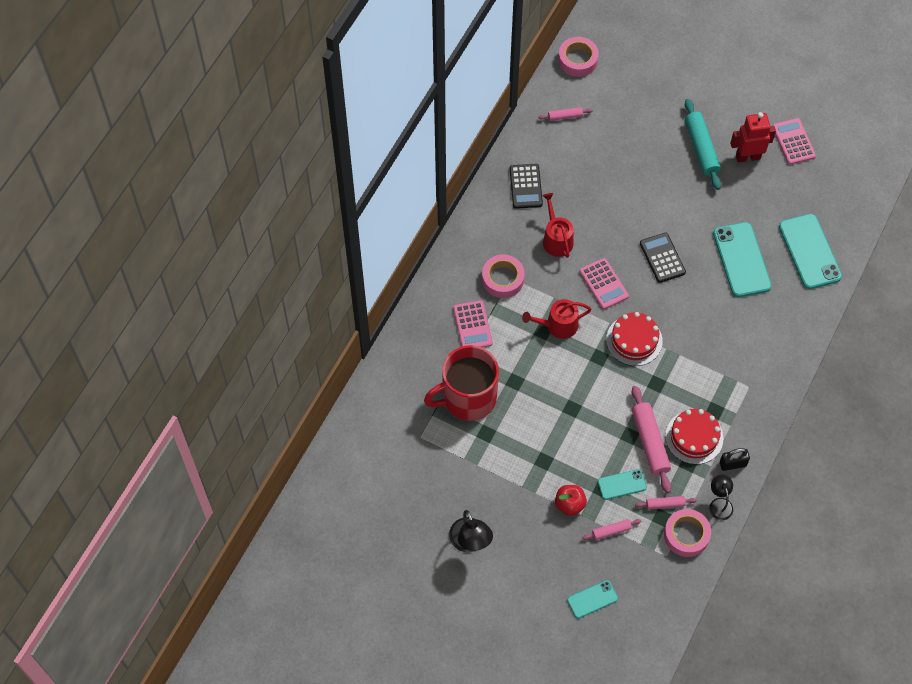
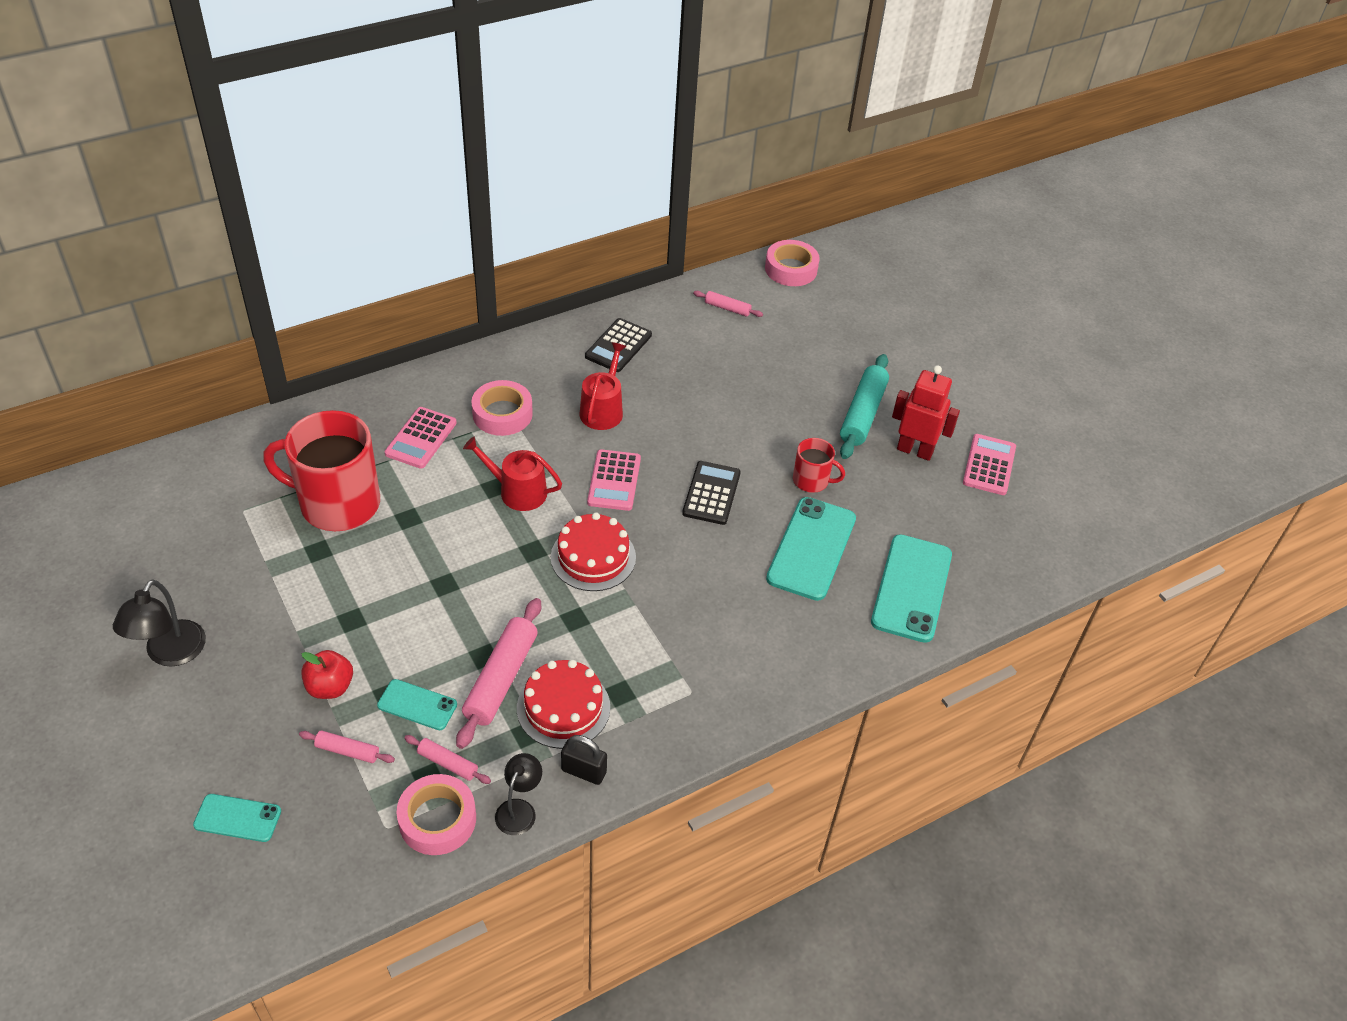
camera: 30 degrees right, 15 degrees down
none -> red mug [793,438,845,493]

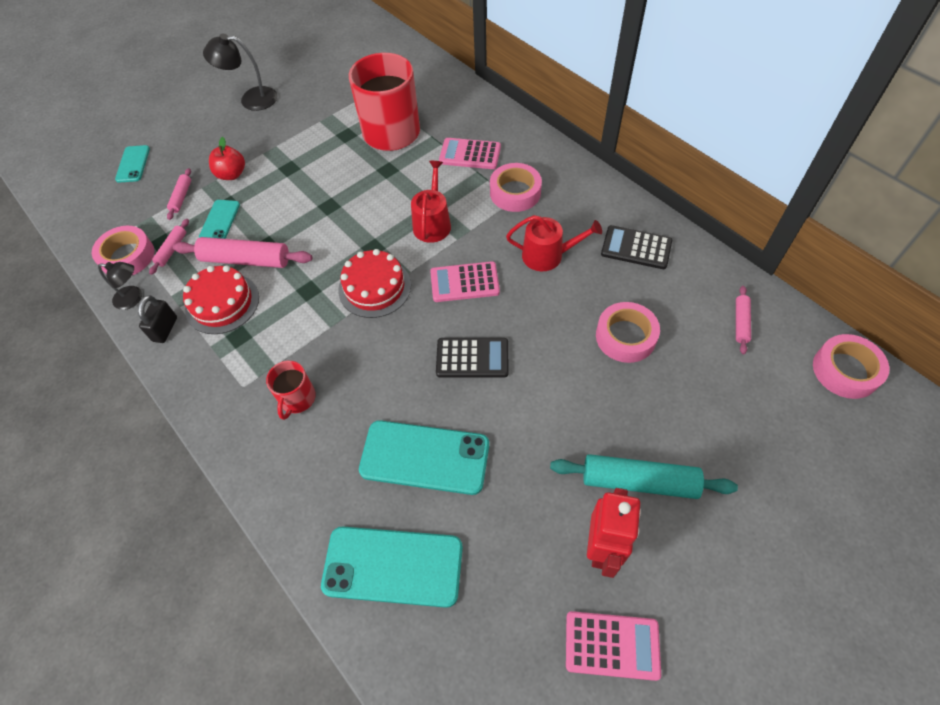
camera: 85 degrees right, 10 degrees up
red mug [793,438,845,493] -> red mug moved to [266,361,316,420]
none -> pink tape [596,302,660,363]

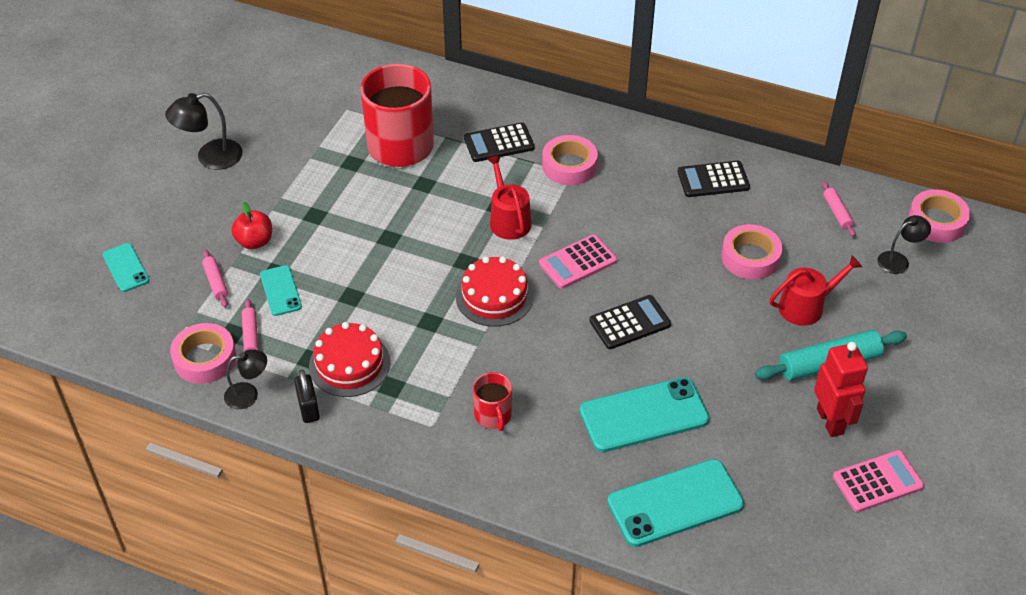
camera: 30 degrees left, 10 degrees down
pink rolling pin [173,237,312,268] -> none
pink calculator [439,138,501,169] -> black calculator [464,122,535,162]
red watering can [506,215,602,271] -> red watering can moved to [770,255,862,326]
none -> black lamp [878,215,931,274]

